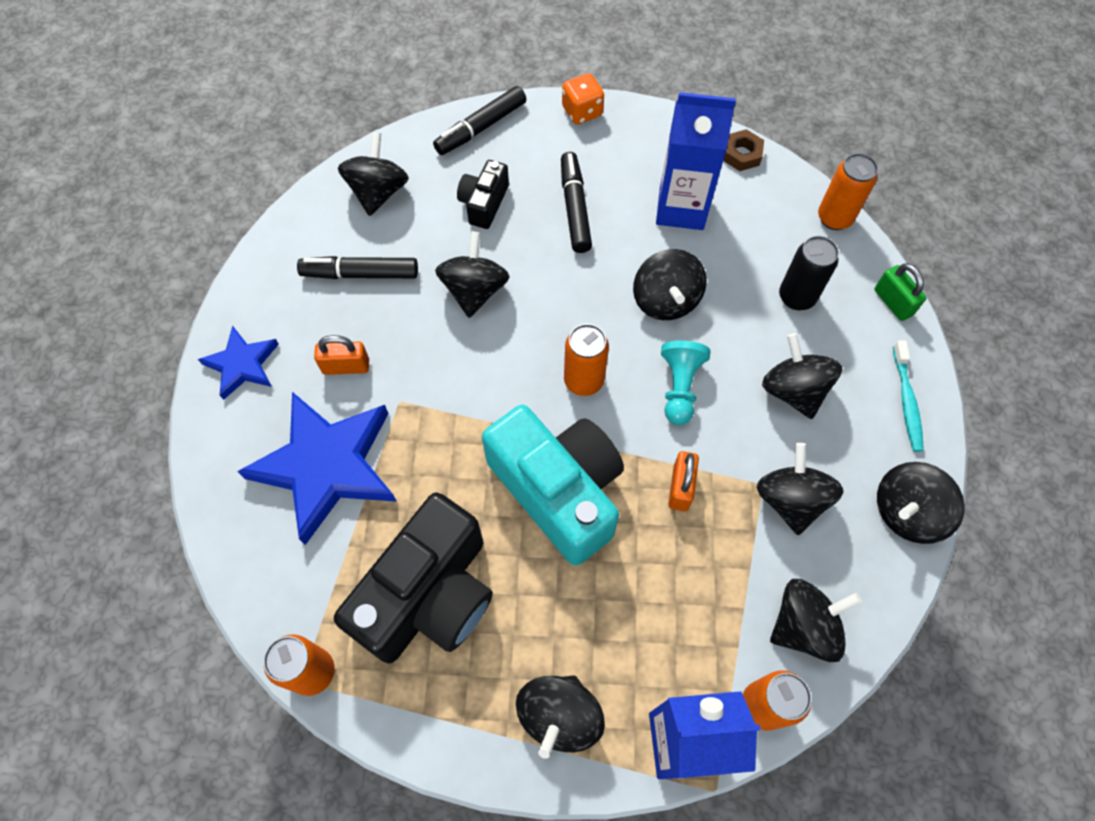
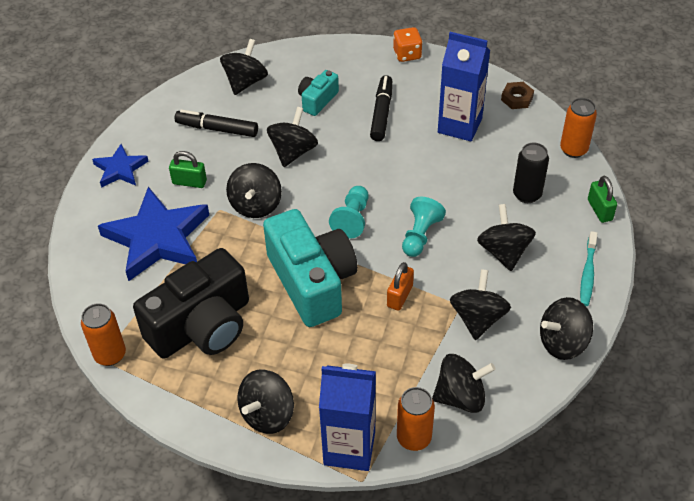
camera: 15 degrees right, 15 degrees down
orange padlock [314,335,369,375] -> green padlock [169,151,207,188]
black marker [433,86,526,155] -> none
black camera [457,160,509,229] -> turquoise camera [298,70,339,116]
orange can [564,324,609,396] -> turquoise pawn [329,186,369,239]
black spinning top [633,249,707,320] -> black spinning top moved to [226,163,282,218]

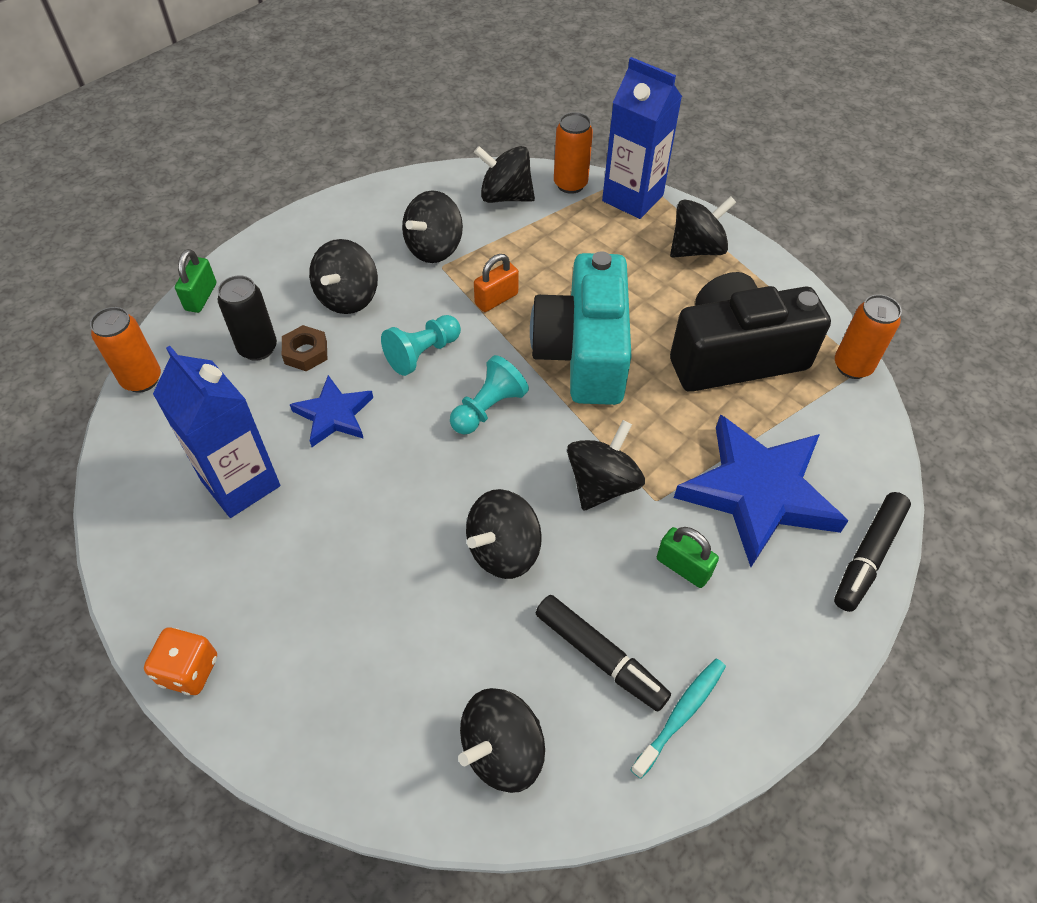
camera: 155 degrees left, 5 degrees up
blue star [92,144,149,188] -> blue star moved to [290,375,373,447]
turquoise camera [298,70,339,116] -> none
black marker [370,75,392,141] -> black marker moved to [834,492,911,612]
brown nut [501,82,534,109] -> brown nut moved to [282,325,328,371]
black spinning top [540,297,593,360] -> none
turquoise toothbrush [580,231,598,306] -> turquoise toothbrush moved to [630,659,726,779]

